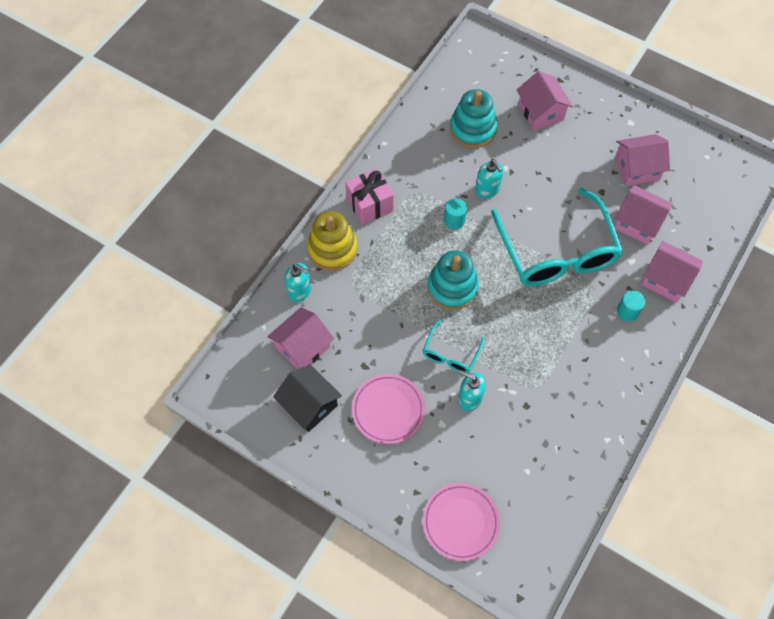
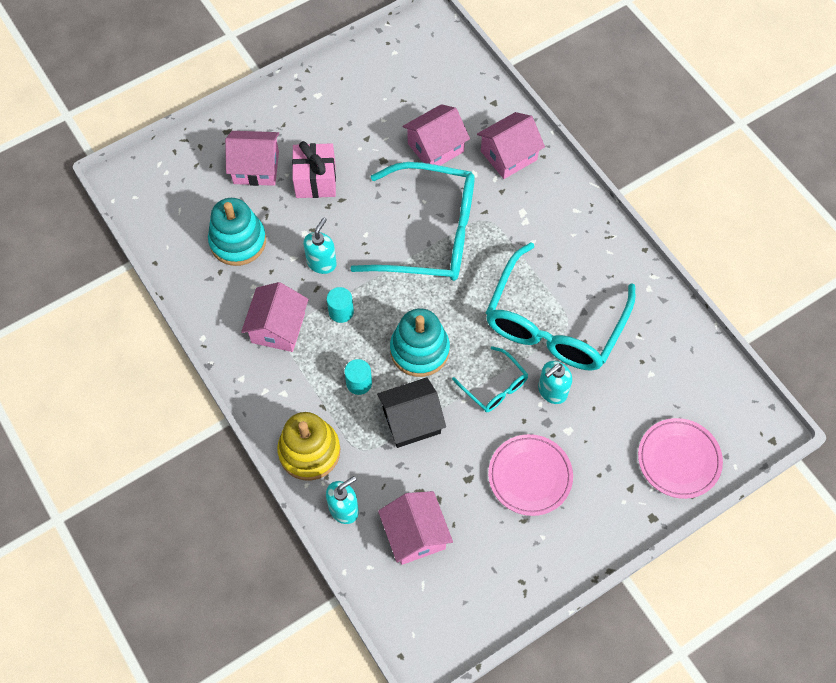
camera: 65 degrees left, 0 degrees up
black house [273,364,342,432] -> black house moved to [377,377,446,448]
pink gift [345,168,394,225] -> pink gift moved to [292,141,336,198]
turquoise soap dispenser [475,159,504,198] -> turquoise soap dispenser turned 60 degrees counterclockwise [303,217,337,274]
pink house [615,134,670,186] -> pink house moved to [241,282,309,352]
turquoise cylinder [617,291,645,321] -> turquoise cylinder moved to [344,359,372,395]
none -> turquoise glasses [486,242,636,371]

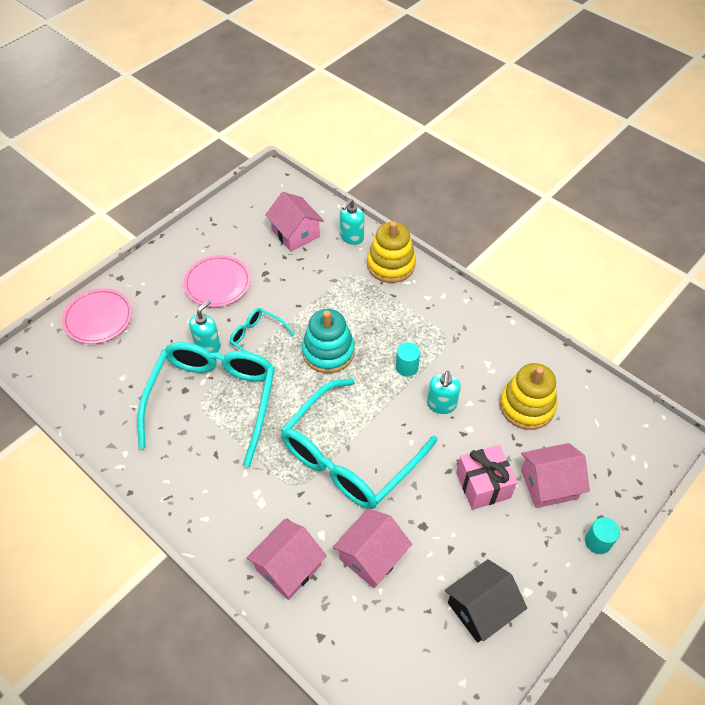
camera: 165 degrees right, 10 degrees down
turquoise stacking toy [208,198,266,266] -> yellow stacking toy [500,363,557,430]
pink house [241,282,309,352] -> none
turquoise cylinder [344,359,372,395] -> turquoise cylinder moved to [585,517,620,554]
turquoise glasses [350,162,475,281] -> turquoise glasses turned 45 degrees counterclockwise [281,378,437,509]
black house [377,377,446,448] -> black house moved to [445,559,527,643]

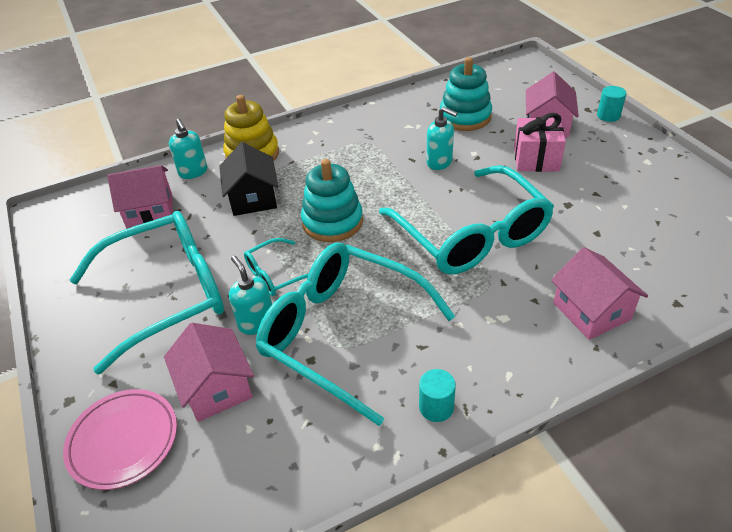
camera: 65 degrees left, 10 degrees down
pink plate [183,255,251,307] -> turquoise glasses [70,211,224,374]
pink house [333,509,412,588] -> pink house moved to [164,323,254,422]
turquoise cylinder [396,342,420,376] -> turquoise cylinder moved to [419,369,456,422]
black house [445,559,527,643] -> black house moved to [219,142,278,216]
yellow stacking toy [500,363,557,430] -> turquoise stacking toy [440,57,492,131]

